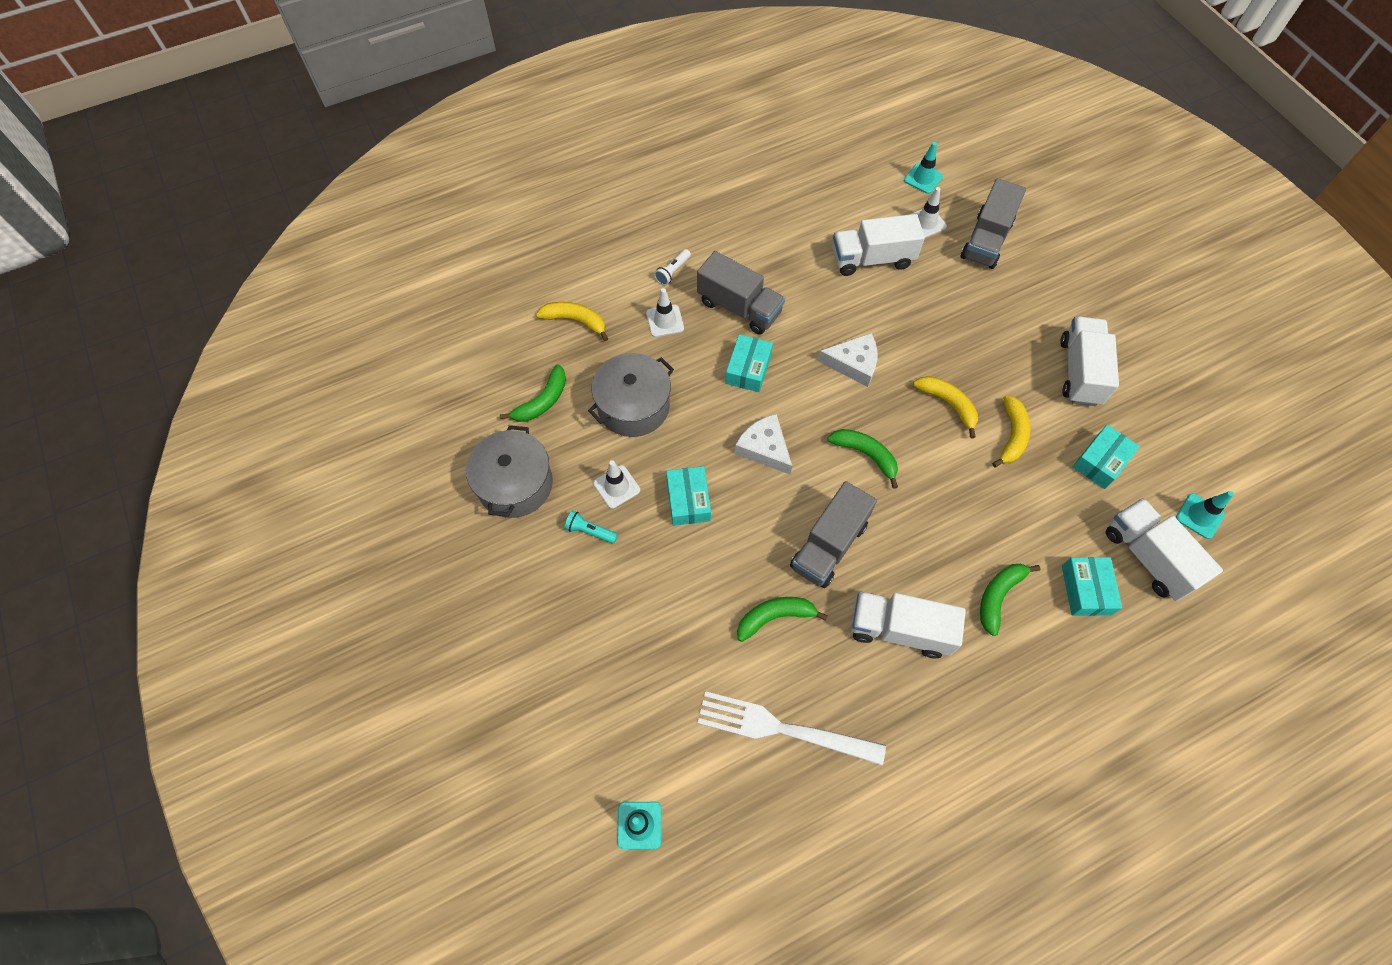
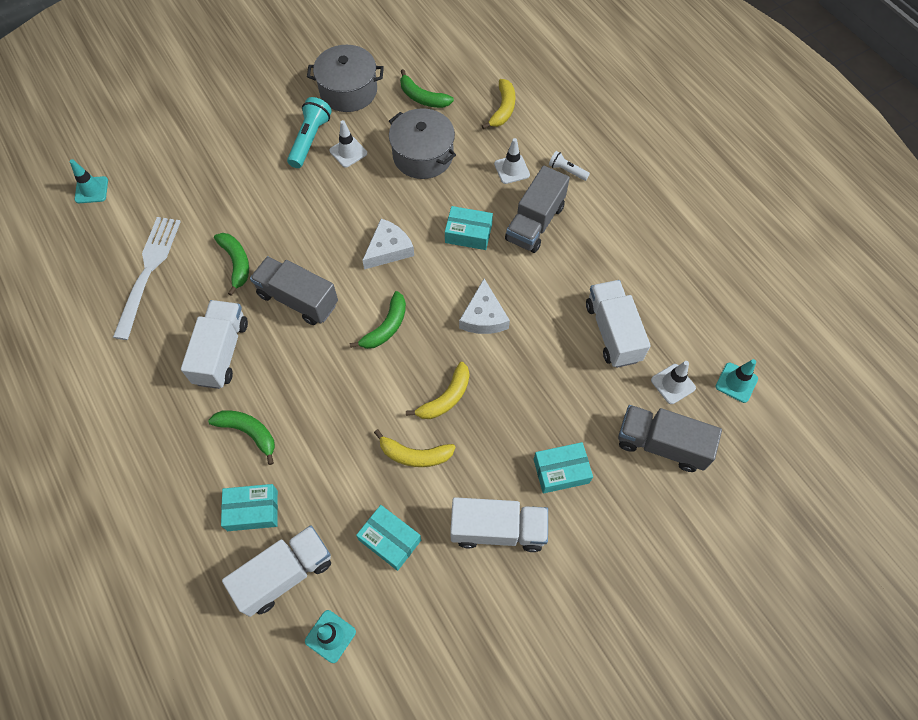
camera: 85 degrees right, 0 degrees up
turquoise flashlight [564,510,618,544] -> turquoise flashlight [287,97,332,168], size x1.78
turquoise box [666,466,711,526] -> turquoise box moved to [534,442,593,494]

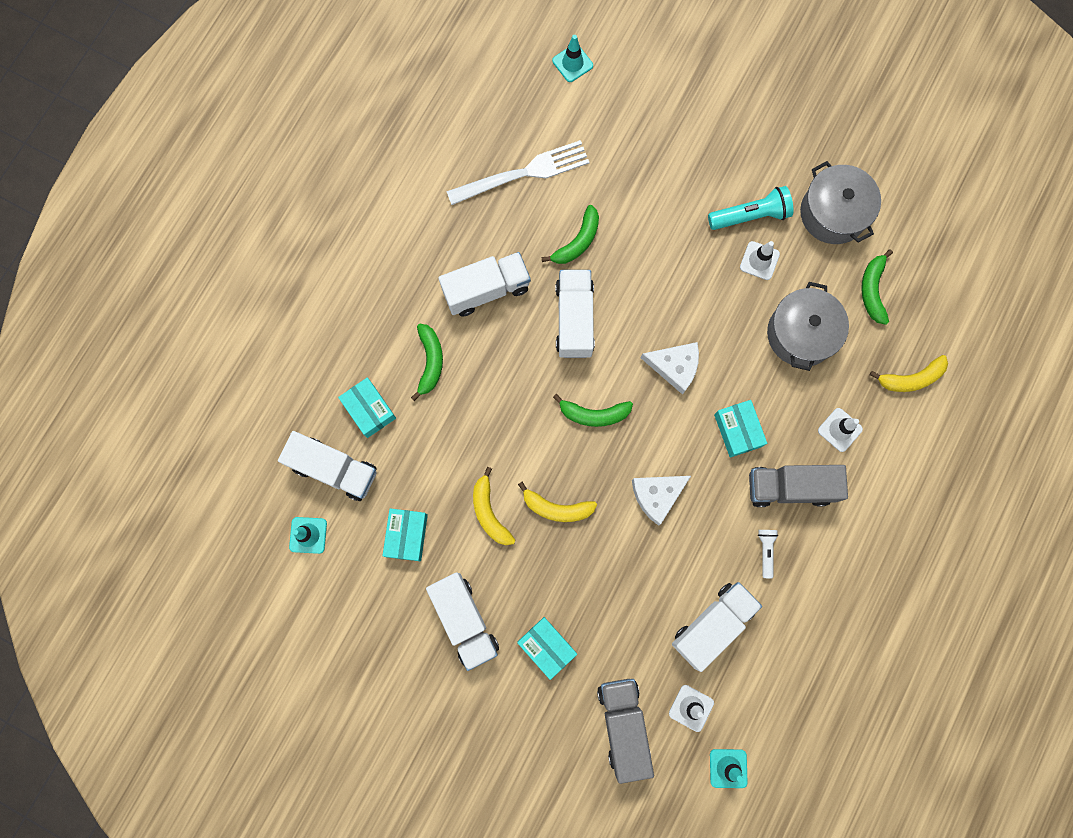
camera: 60 degrees right, 15 degrees up
grey truck [250,256,338,325] -> white truck [555,270,595,358]
white flashlight [549,151,590,181] -> white flashlight moved to [758,530,778,579]

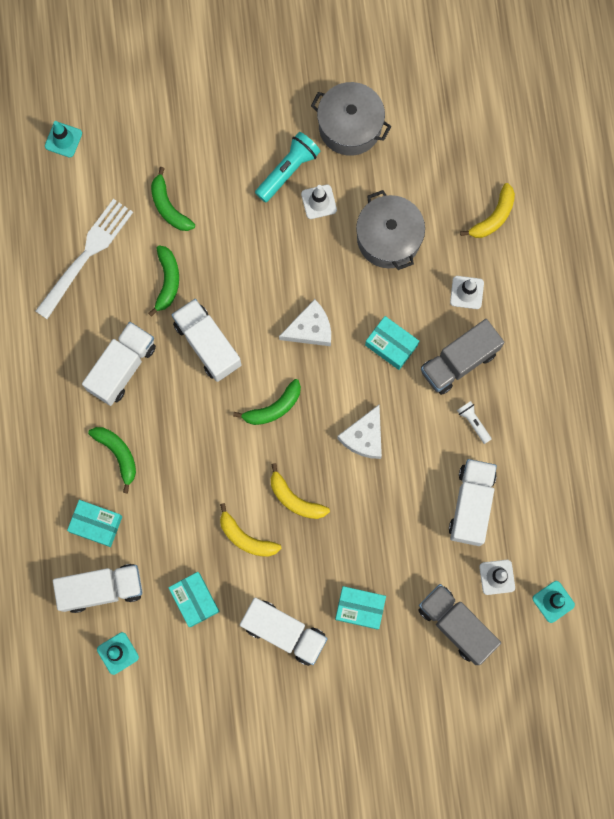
camera: 35 degrees left, 0 degrees up
yellow banana [518,482,597,522] -> yellow banana turned 60 degrees clockwise [271,463,330,519]
green banana [861,249,893,325] -> green banana moved to [151,167,195,231]

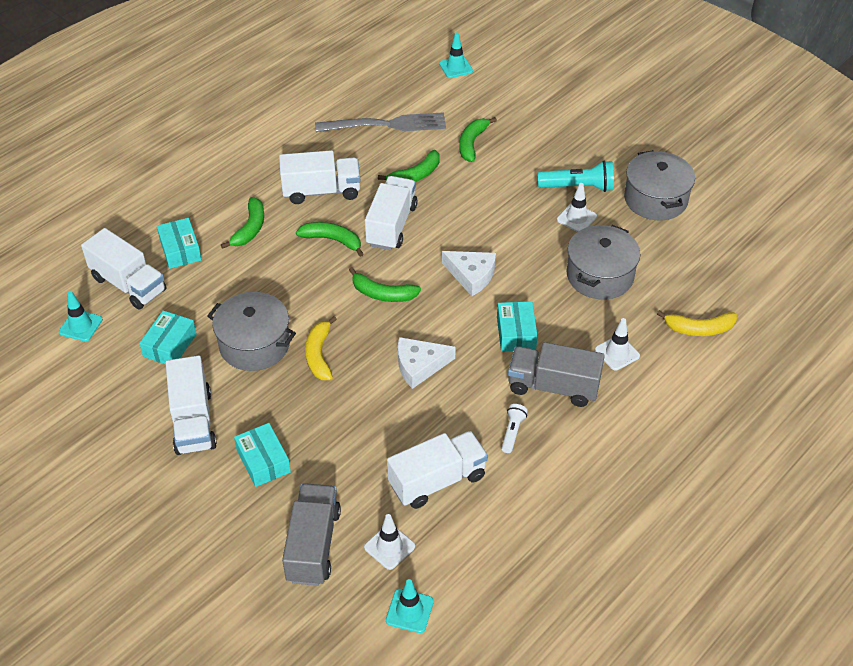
camera: 50 degrees right, 30 degrees down
white fork [36,199,133,319] -> grey fork [315,112,446,132]
yellow banana [220,503,282,557] -> grey pot [207,292,296,371]
none -> green banana [296,222,364,257]

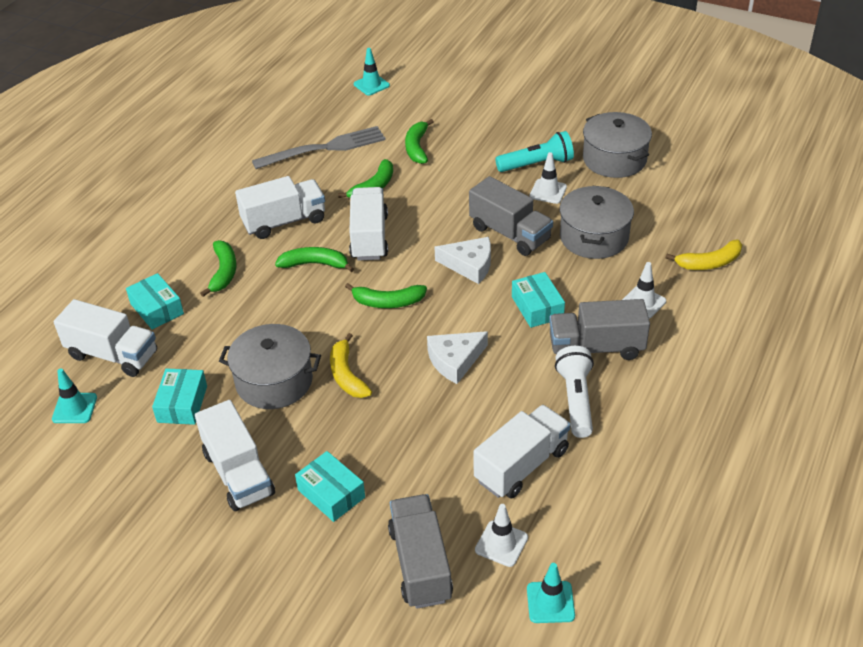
camera: 15 degrees left, 5 degrees down
white flashlight [501,404,528,453] -> white flashlight [555,346,594,438], size x1.78
none -> grey truck [469,176,553,256]

